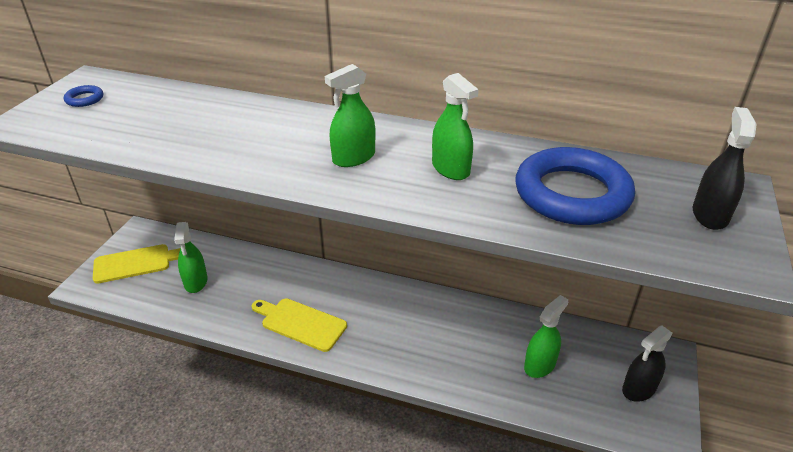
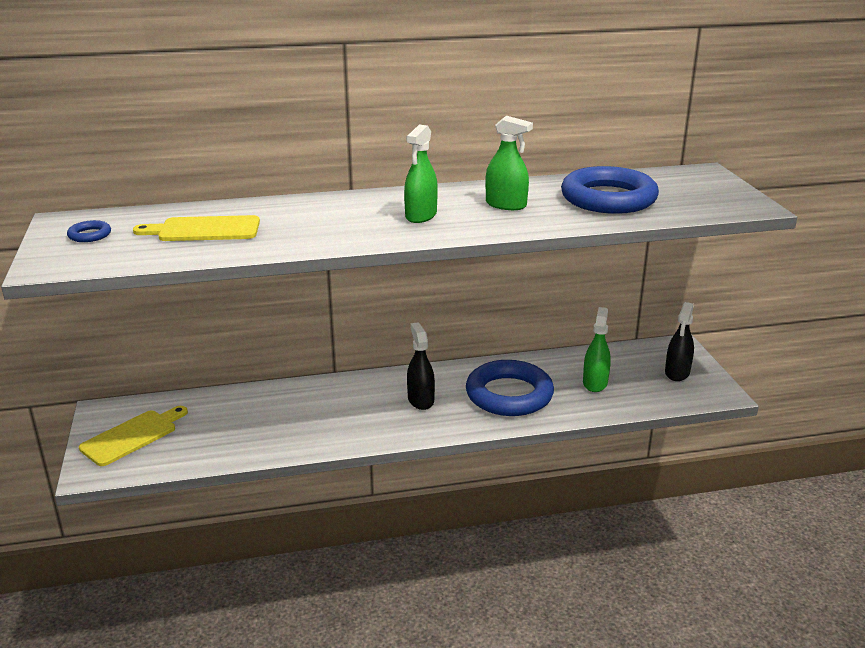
camera: 30 degrees left, 10 degrees down
green spray bottle [174,222,208,293] -> none
yellow cutting board [252,298,347,352] -> yellow cutting board moved to [133,215,260,241]
black spray bottle [693,107,757,230] -> black spray bottle moved to [407,322,435,410]
none -> blue ring [466,360,554,416]

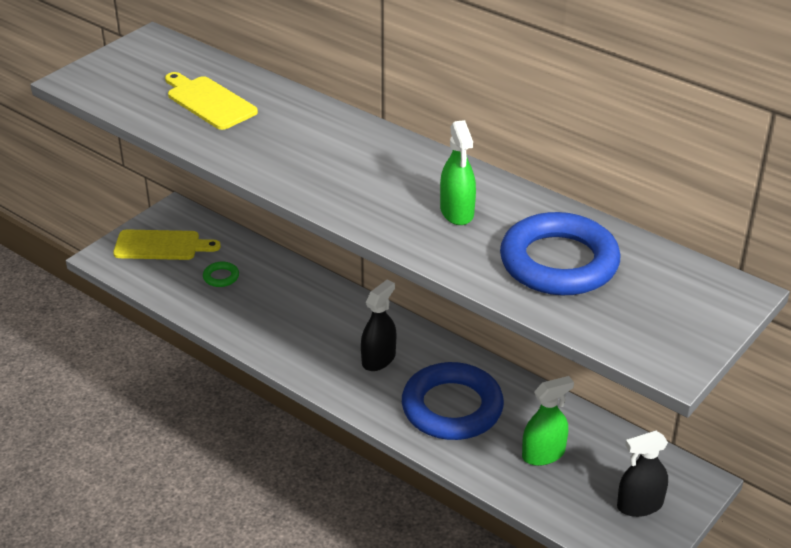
camera: 50 degrees right, 10 degrees up
blue ring [67,220,111,242] -> none
green spray bottle [404,125,438,223] -> none
none -> green ring [203,262,239,287]

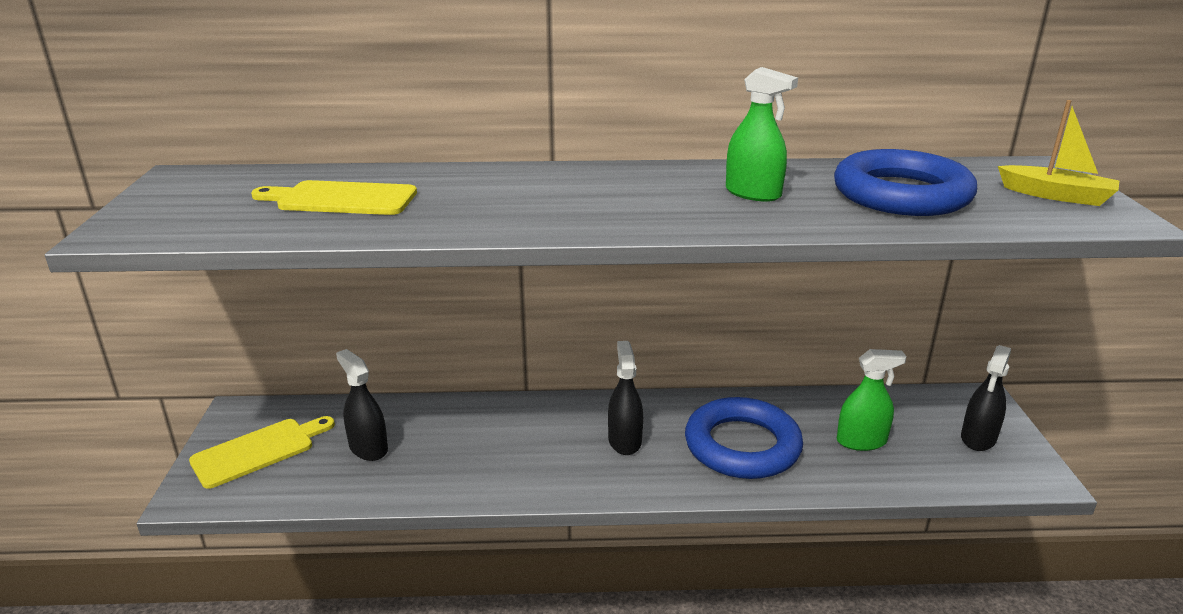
camera: 40 degrees left, 10 degrees down
green ring [203,262,239,287] -> black spray bottle [336,349,388,461]
green spray bottle [522,376,574,466] -> green spray bottle turned 60 degrees clockwise [837,349,907,451]
none -> yellow boat [998,100,1119,206]

